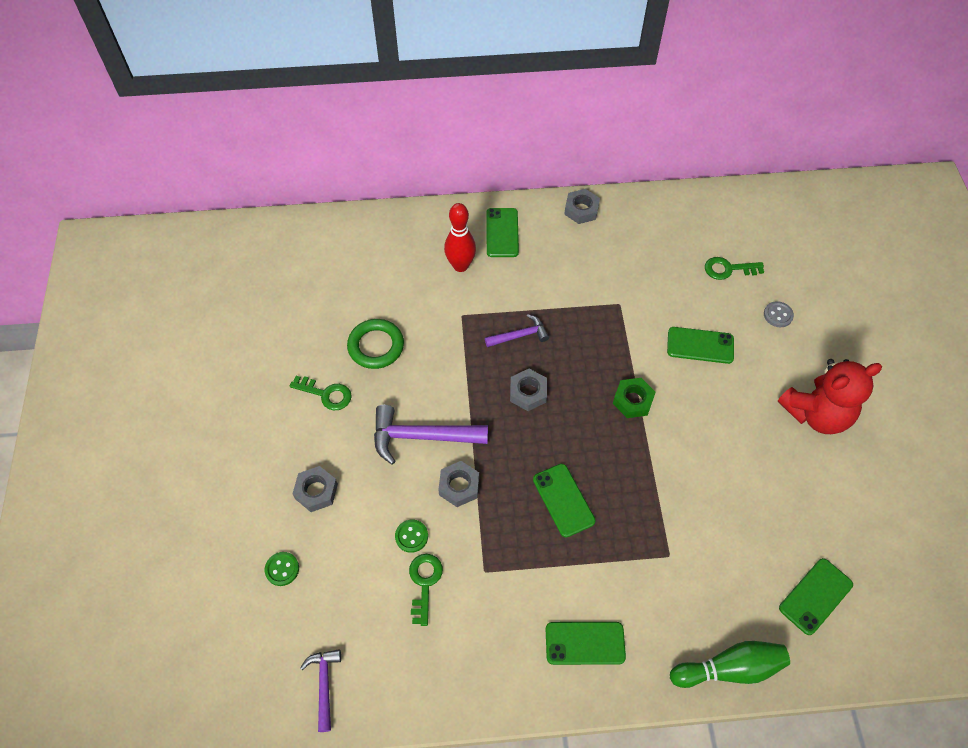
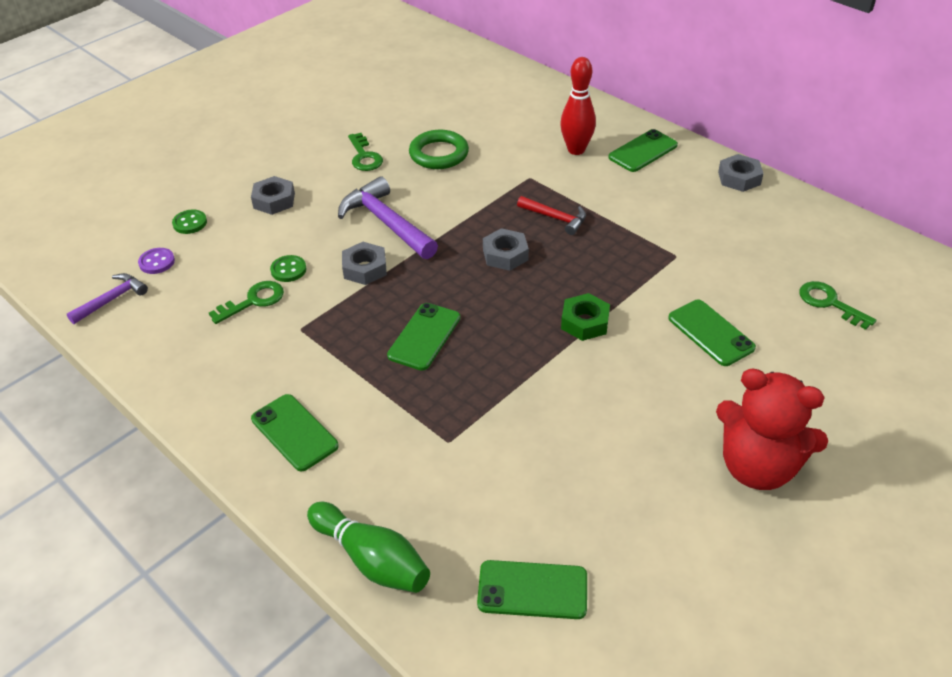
camera: 50 degrees right, 15 degrees down
purple hammer [485,314,549,347] -> red hammer [517,196,586,235]
grey button [764,301,794,327] -> none
none -> purple button [138,248,175,274]

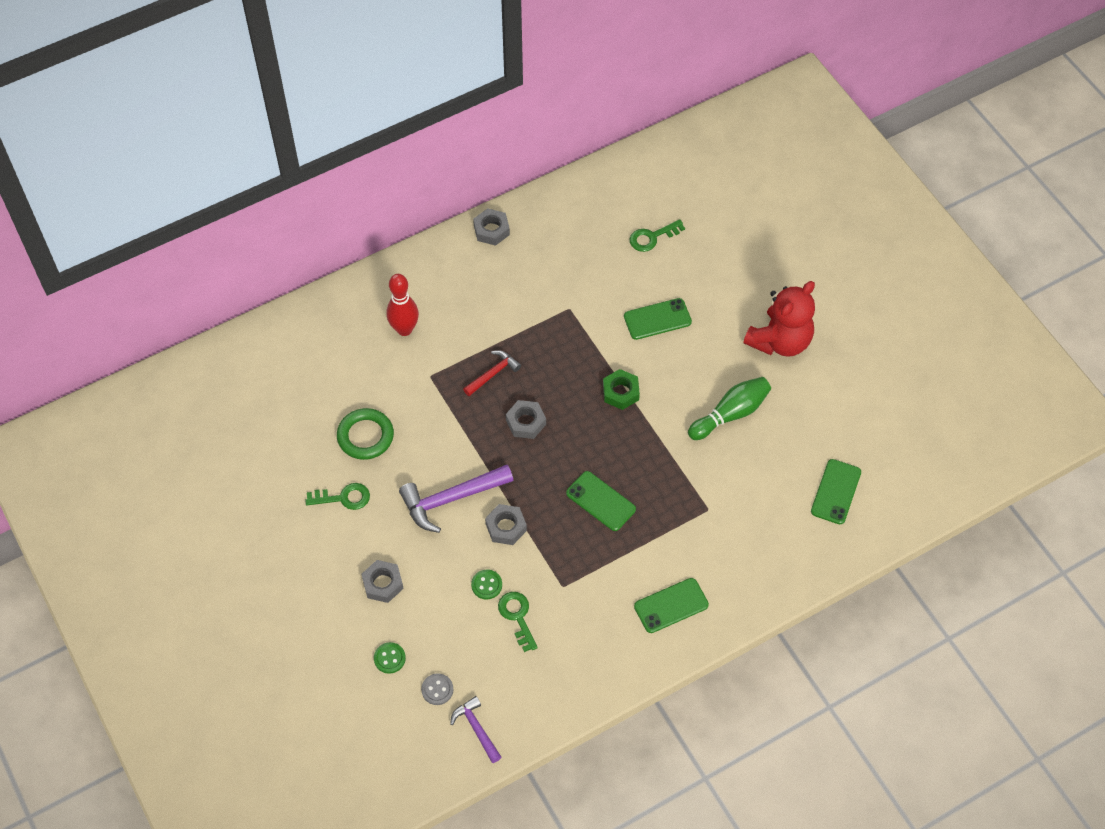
camera: 75 degrees left, 15 degrees up
purple button [138,248,175,274] -> grey button [421,673,454,705]
green bowling pin [307,502,430,593] -> green bowling pin moved to [688,377,771,440]
green phone [608,129,678,172] -> none

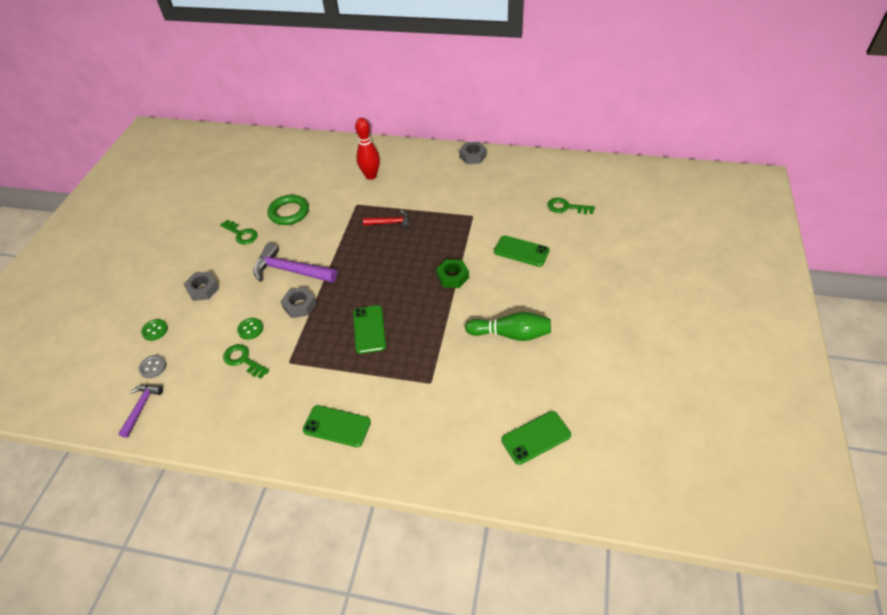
camera: 45 degrees right, 10 degrees down
green key [498,592,538,652] -> green key turned 75 degrees counterclockwise [223,344,269,379]
grey nut [506,400,546,439] -> none
red teddy bear [744,281,815,357] -> none

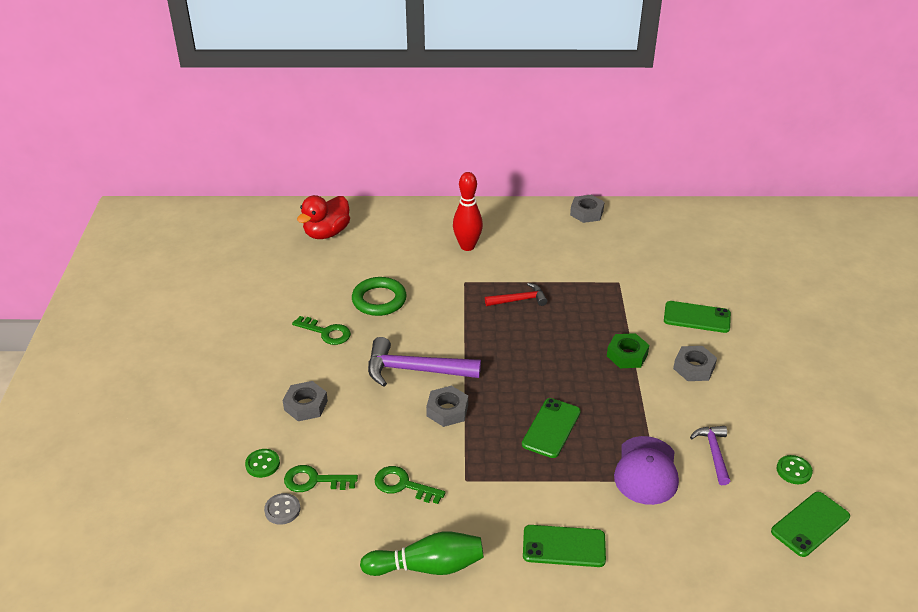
camera: 15 degrees left, 10 degrees down
purple hammer [118,385,163,438] -> purple hammer moved to [690,426,730,485]
green button [237,318,263,340] -> green button moved to [776,455,813,484]
green phone [353,305,386,354] -> green phone turned 45 degrees clockwise [522,398,581,458]
green bowling pin [465,312,551,341] -> green bowling pin moved to [360,532,484,576]
green key [547,198,595,214] -> green key moved to [284,465,358,492]
none -> red duck [297,195,350,239]
none -> purple cap [614,436,679,505]
none -> grey nut [673,346,717,381]

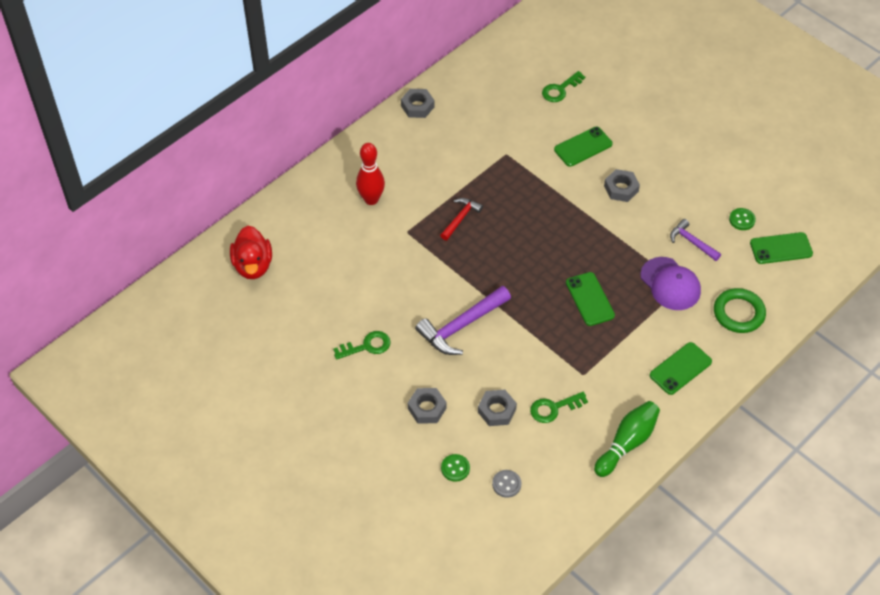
camera: 45 degrees left, 15 degrees up
green key [284,465,358,492] -> green key moved to [542,71,585,102]
green ring [352,277,407,316] -> green ring moved to [714,288,766,333]
grey nut [426,386,468,427] -> grey nut moved to [478,390,517,426]
green nut [607,333,649,368] -> none
green phone [771,492,850,557] -> green phone turned 75 degrees clockwise [750,232,813,264]

